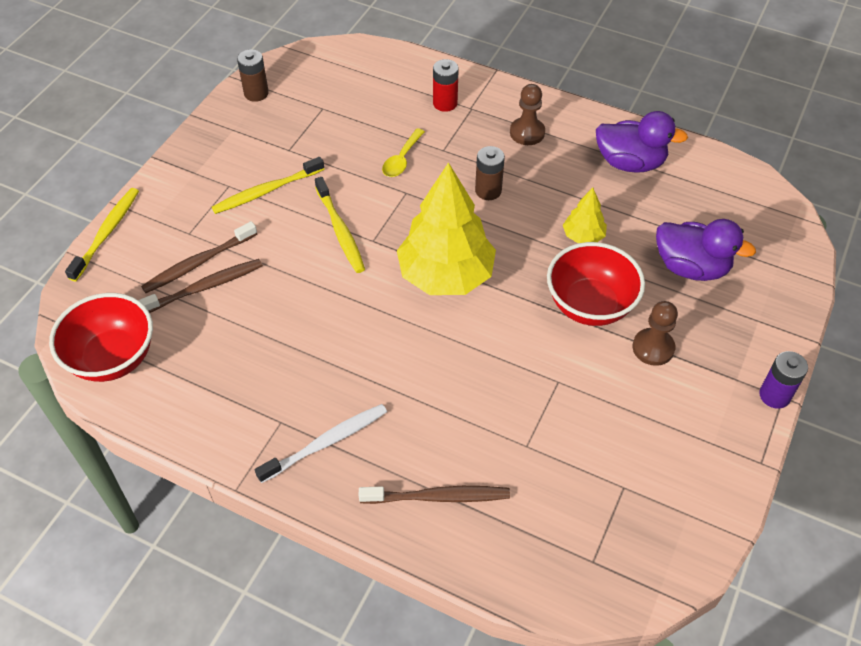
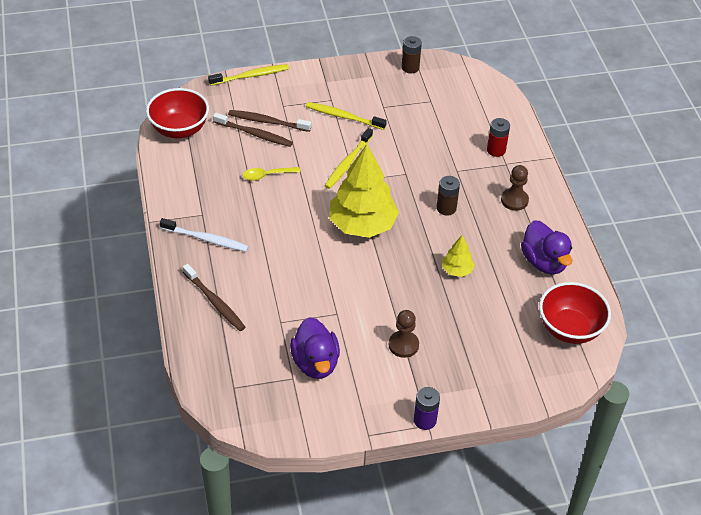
camera: 50 degrees right, 5 degrees down
yellow spoon [382,128,425,177] -> yellow spoon moved to [243,167,300,181]
red bowl [547,242,645,326] -> red bowl moved to [539,282,611,344]
purple duck [656,219,756,281] -> purple duck moved to [290,317,340,379]

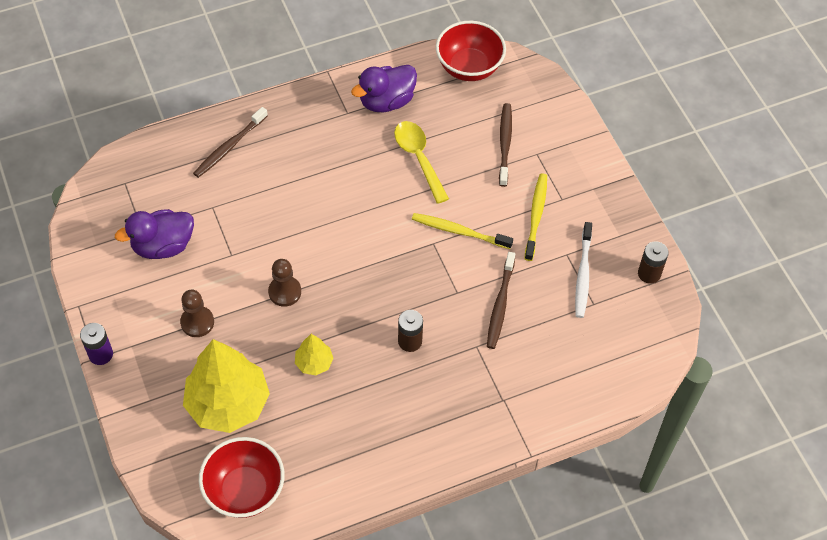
camera: 80 degrees right, 10 degrees up
white toothbrush [160,218,249,252] -> white toothbrush moved to [575,222,592,318]
yellow toothbrush [208,64,289,86] -> none
brown toothbrush [213,112,293,147] -> brown toothbrush moved to [487,252,515,349]
yellow spoon [243,167,300,181] -> yellow spoon [394,121,449,204], size x1.54
yellow tree [329,144,399,238] -> yellow tree moved to [183,339,270,433]
red battery [487,118,510,157] -> none
brown pawn [501,165,529,211] -> brown pawn moved to [268,259,301,307]
purple duck [521,220,572,274] -> purple duck moved to [351,65,417,112]

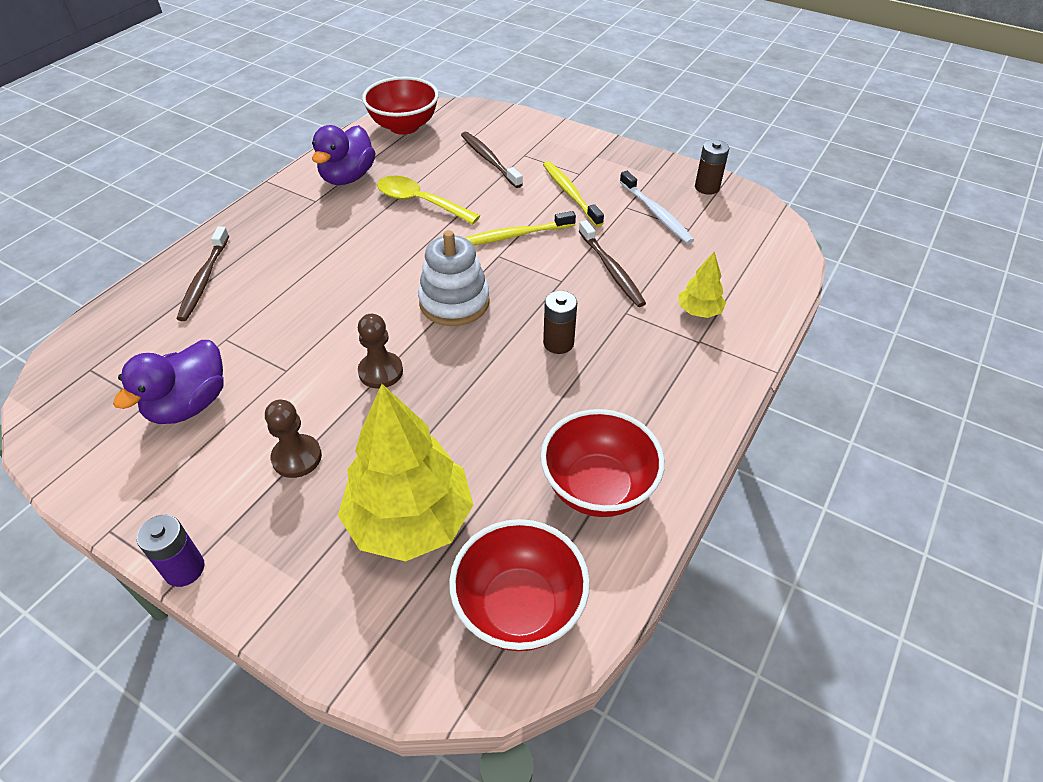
camera: 35 degrees left, 10 degrees down
yellow tree [295,334,334,375] -> yellow tree moved to [679,252,726,318]
none -> white stacking toy [418,230,490,326]
none -> red bowl [540,409,665,517]

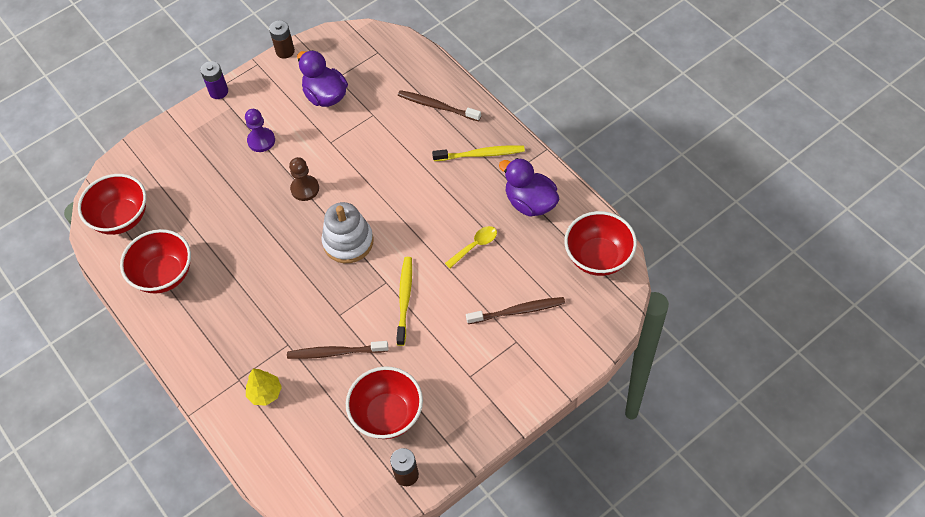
camera: 115 degrees right, 10 degrees up
brown pawn [265,400,322,478] -> purple pawn [245,109,275,152]
yellow tree [338,384,473,561] -> none
yellow spoon [377,176,480,224] -> yellow spoon [445,226,497,268], size x0.65
yellow toothbrush [543,161,604,227] -> yellow toothbrush moved to [432,145,525,161]
brown battery [543,291,577,354] -> brown battery moved to [269,20,295,59]
white toothbrush [620,171,694,244] -> red bowl [346,366,423,439]

